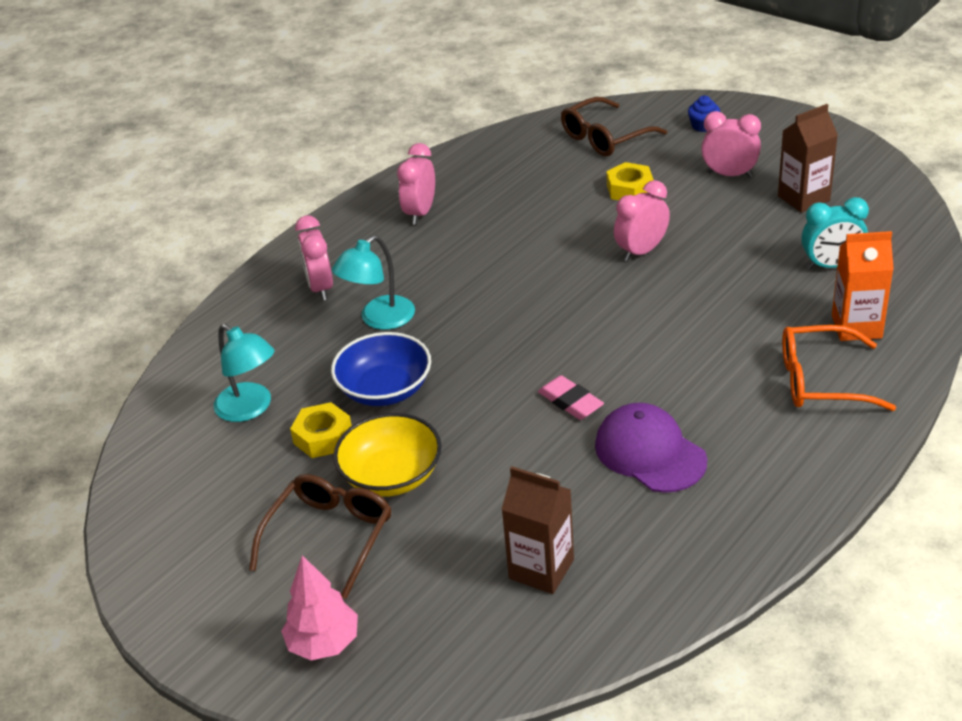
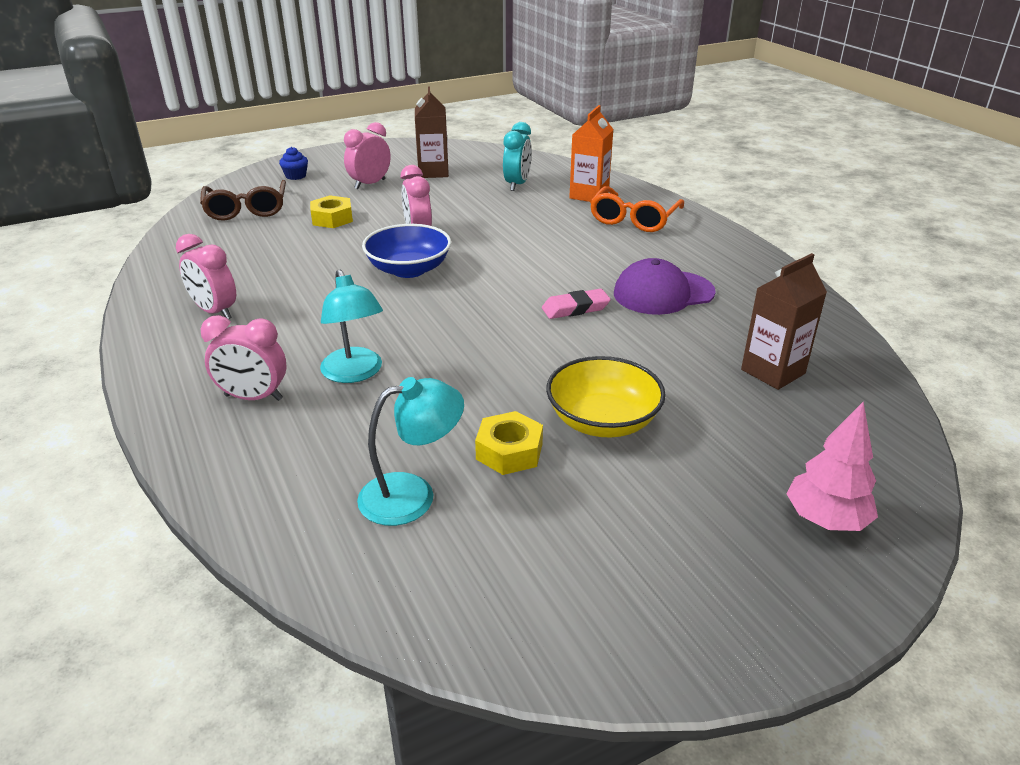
camera: 70 degrees left, 5 degrees down
brown glasses [249,474,392,599] -> none
blue bowl [331,332,431,406] -> blue bowl moved to [362,224,451,278]

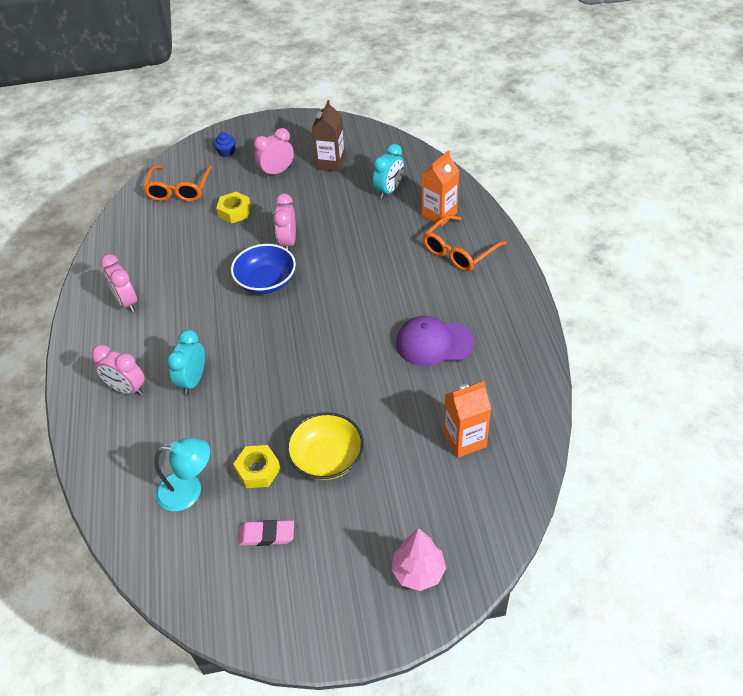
camera: 20 degrees right, 15 degrees up
brown glasses [200,180,286,220] -> orange glasses [143,165,213,202]
turquoise lamp [320,269,383,383] -> turquoise clock [167,330,205,395]
pink eraser [542,289,611,319] -> pink eraser moved to [238,520,294,546]
brown carton [741,253,827,390] -> orange carton [444,381,491,458]

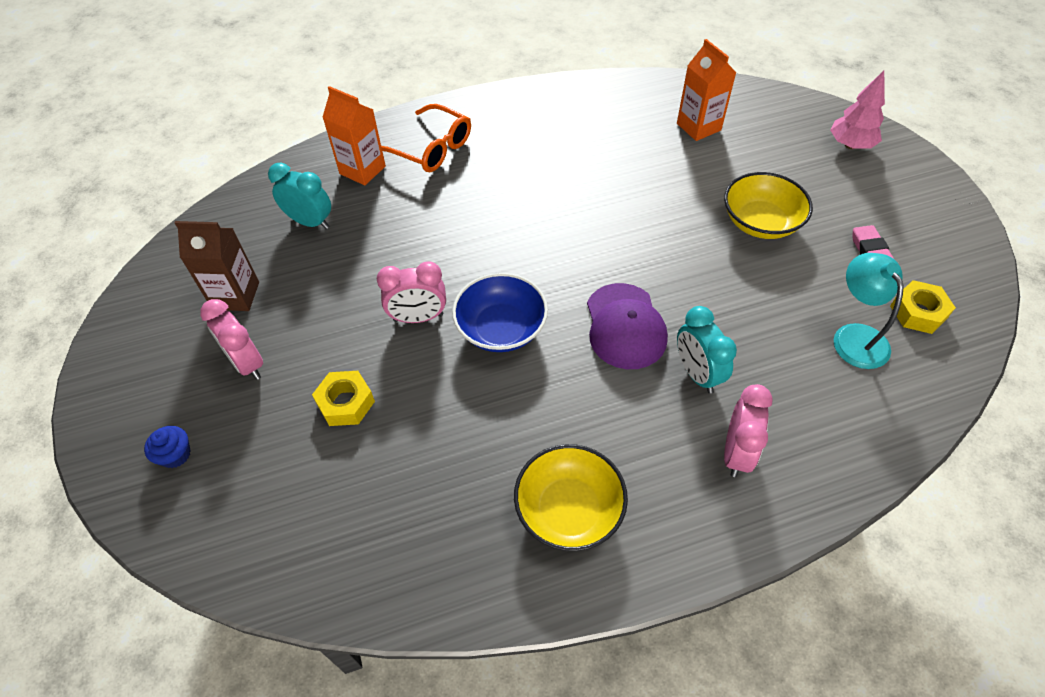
camera: 100 degrees left, 5 degrees up
pink clock [100,254,137,312] -> yellow bowl [514,444,628,551]
orange glasses [143,165,213,202] -> none
turquoise clock [167,330,205,395] -> turquoise clock turned 60 degrees clockwise [677,306,737,394]
yellow nut [233,445,280,488] -> yellow nut moved to [890,280,956,334]
purple cap [396,316,474,366] -> purple cap moved to [587,283,668,369]

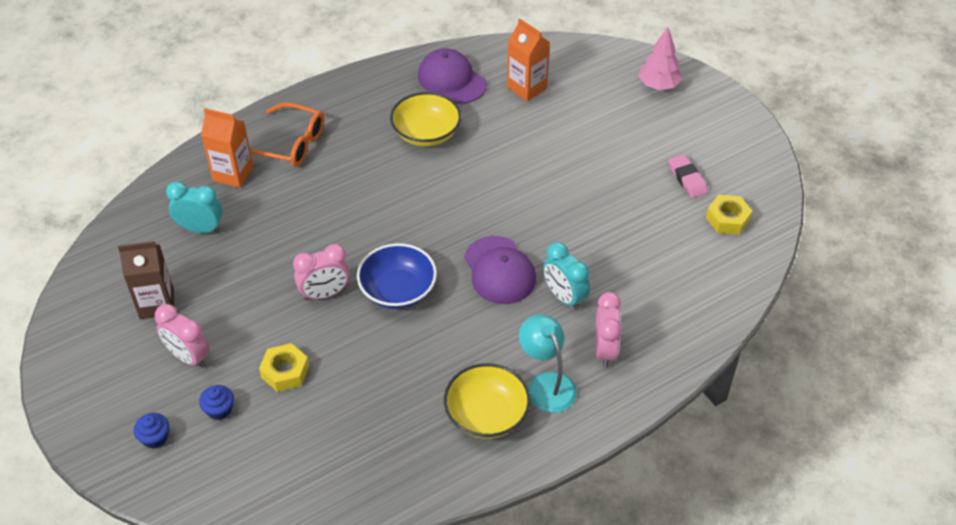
camera: 15 degrees left, 5 degrees down
yellow bowl [724,172,813,239] -> yellow bowl moved to [390,92,461,146]
turquoise lamp [834,253,904,369] -> turquoise lamp moved to [519,314,577,413]
none -> blue cupcake [199,385,234,420]
none -> purple cap [418,48,487,104]

